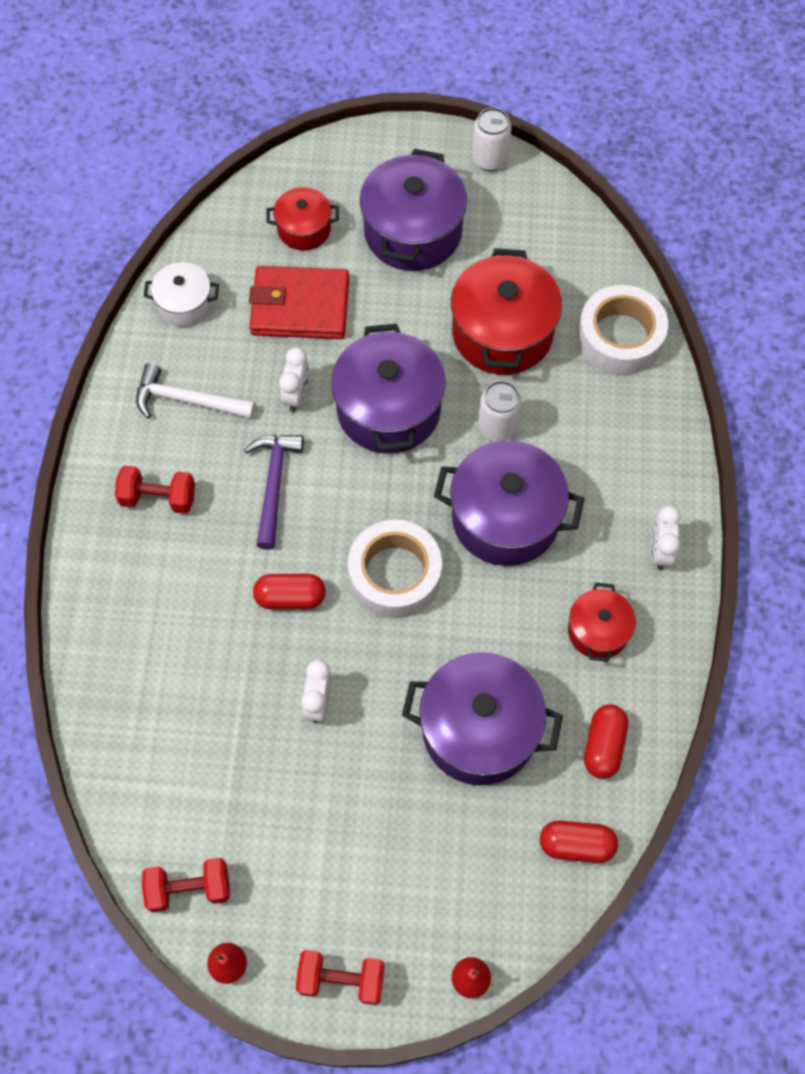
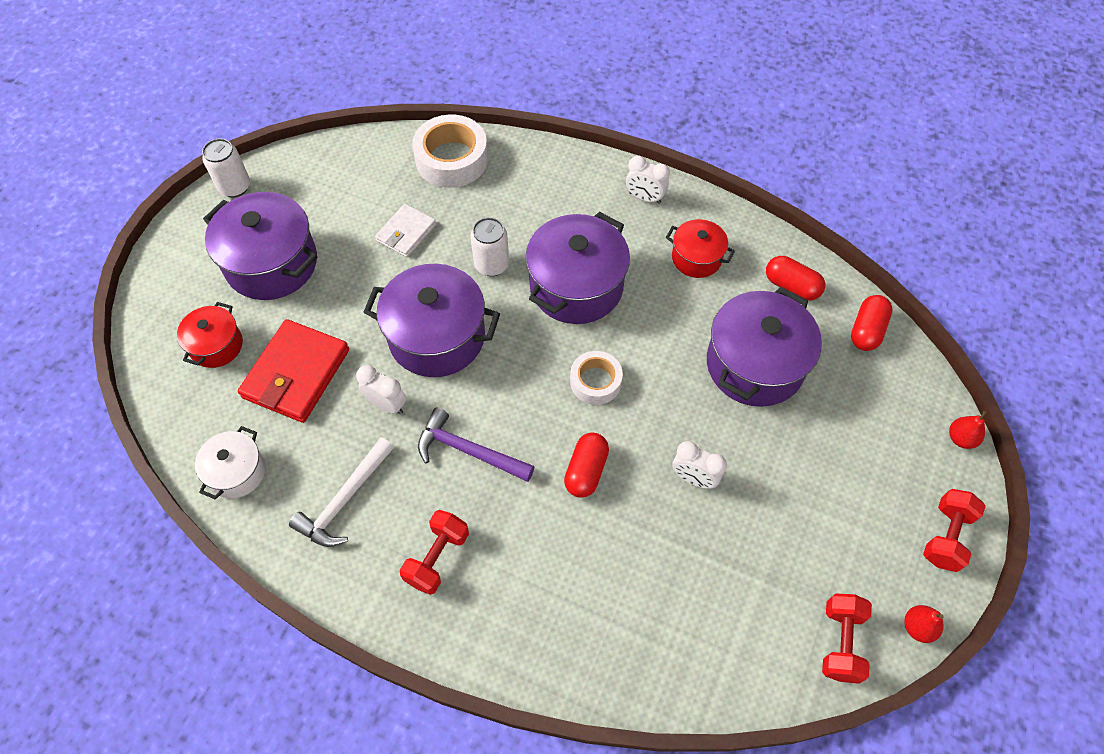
camera: 70 degrees left, 5 degrees down
white tape [348,520,442,618] -> white tape [570,351,623,405], size x0.61
red pot [451,248,562,375] -> white wallet [375,204,436,257]

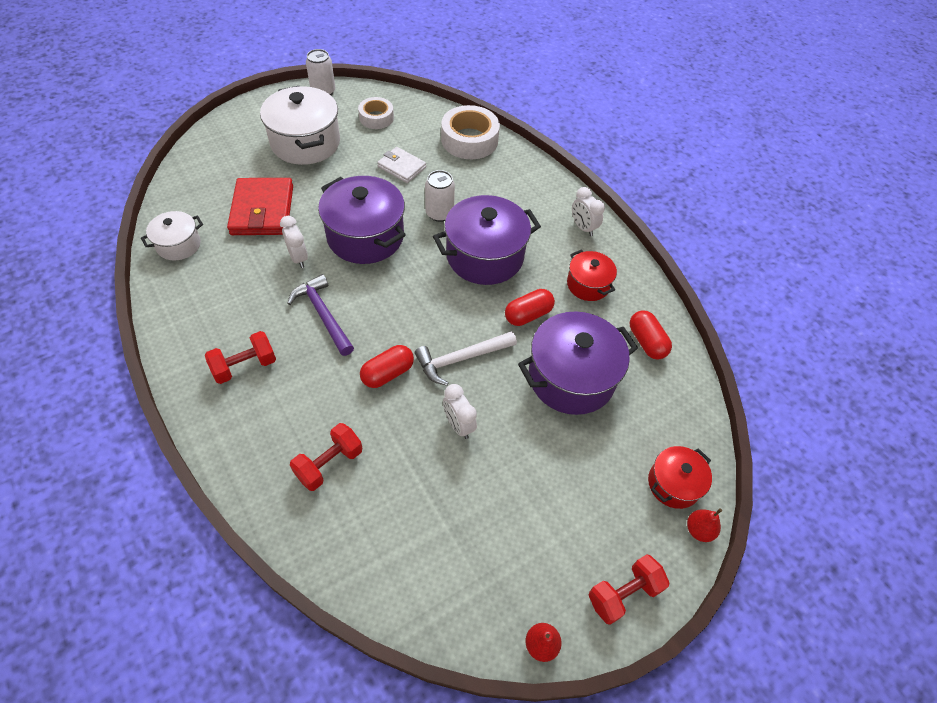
camera: 30 degrees right, 5 degrees down
red pot [177,302,243,368] -> red pot moved to [648,446,712,509]
purple pot [203,192,317,300] -> white pot [260,86,340,165]
red wallet [238,319,349,423] -> red wallet turned 60 degrees counterclockwise [227,178,293,235]
white hammer [289,437,394,547] -> white hammer moved to [415,331,517,386]
white wallet [375,204,436,257] -> white wallet turned 60 degrees clockwise [377,147,426,183]
white tape [570,351,623,405] -> white tape moved to [358,97,394,129]
red dumbbell [822,593,872,684] -> red dumbbell moved to [290,423,362,491]
red capsule [851,295,893,351] -> red capsule moved to [505,289,555,326]

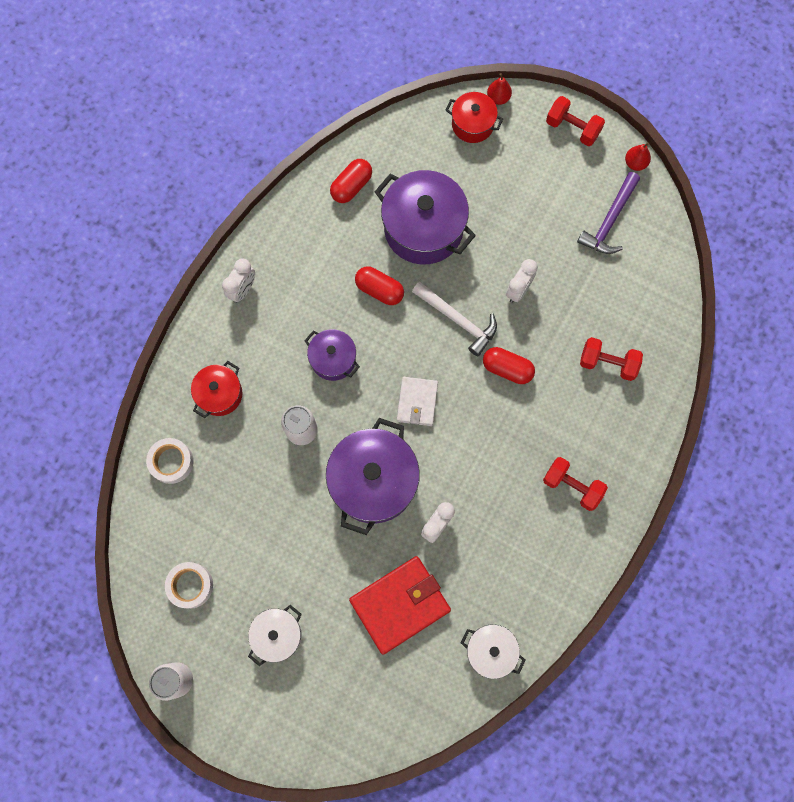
camera: 115 degrees left, 20 degrees up
white pot [260,86,340,165] -> white pot [248,605,302,666], size x0.55
purple hammer [287,274,354,356] -> purple hammer moved to [577,172,640,254]
white wallet [377,147,426,183] -> white wallet moved to [397,377,438,426]
purple pot [433,195,541,285] -> purple pot [304,329,360,381], size x0.55
white tape [441,105,500,159] -> white tape [146,438,194,484], size x0.61
red pot [567,249,617,301] -> red pot moved to [191,361,242,418]

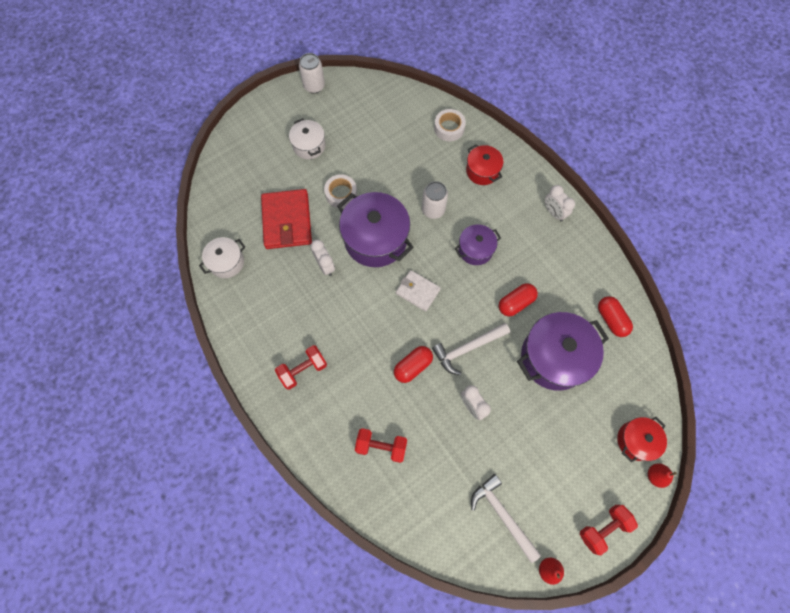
camera: 115 degrees right, 5 degrees down
white tape [165,562,213,609] -> white tape moved to [324,174,357,208]
purple hammer [577,172,640,254] -> white hammer [471,474,541,563]
red dumbbell [580,337,643,381] -> red dumbbell turned 60 degrees clockwise [355,428,407,463]

